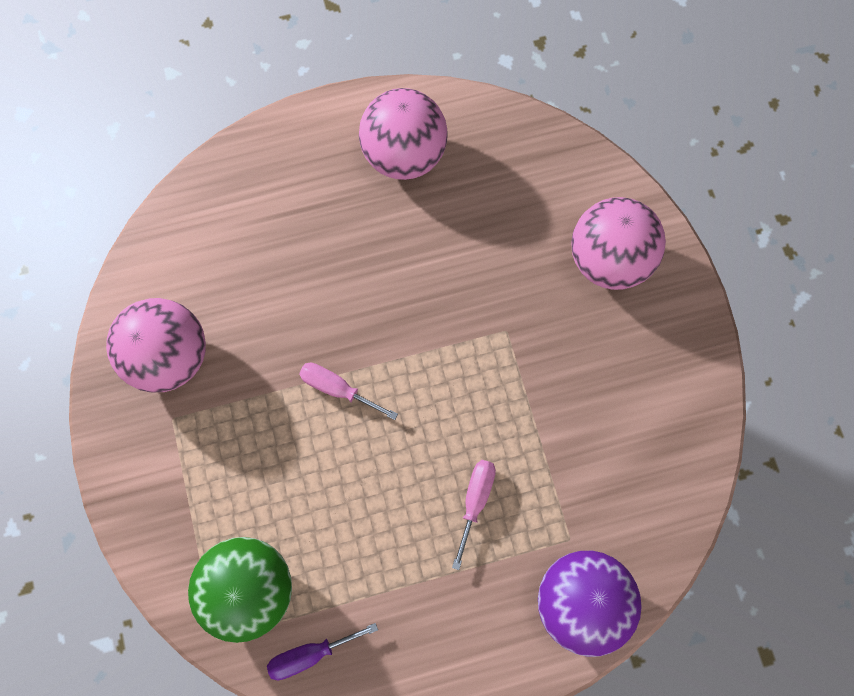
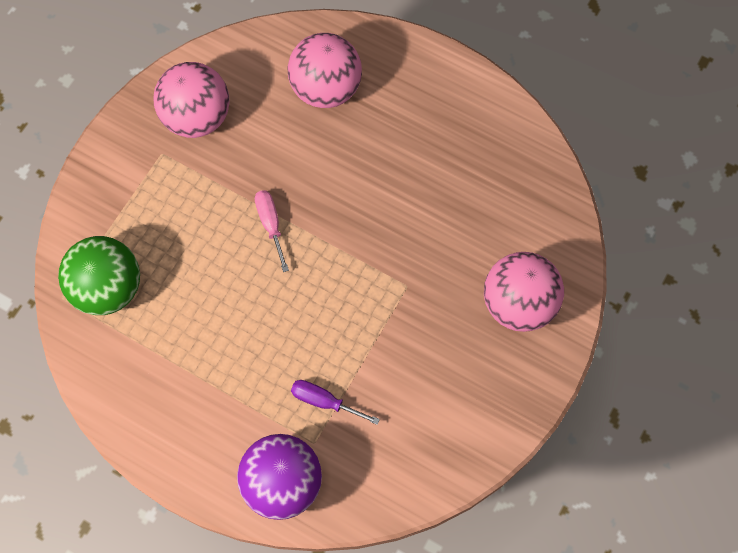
camera: 45 degrees right, 5 degrees down
purple screwdriver [267,623,378,680] -> purple screwdriver moved to [291,380,380,425]
pink ball [359,88,448,180] -> pink ball moved to [288,33,362,108]
pink screwdriver [452,460,496,570] -> none

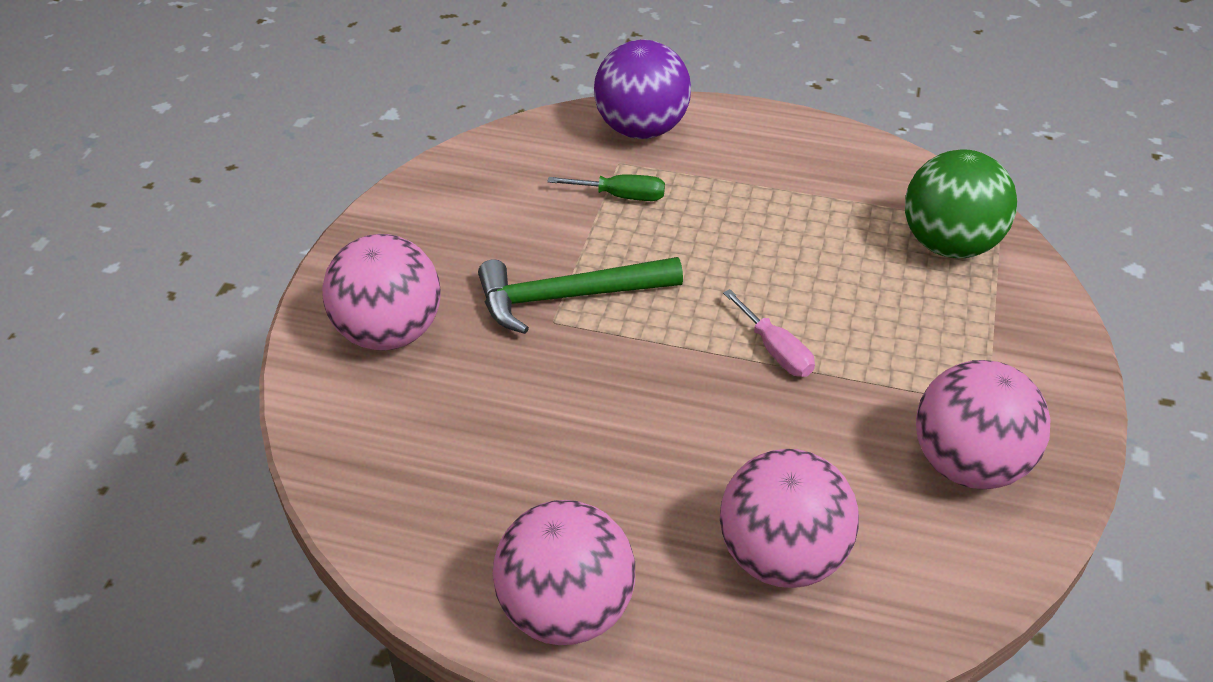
camera: 165 degrees right, 25 degrees down
purple screwdriver [291,380,380,425] -> green screwdriver [547,175,665,201]
none -> green hammer [478,257,683,334]
none -> pink ball [493,500,635,645]

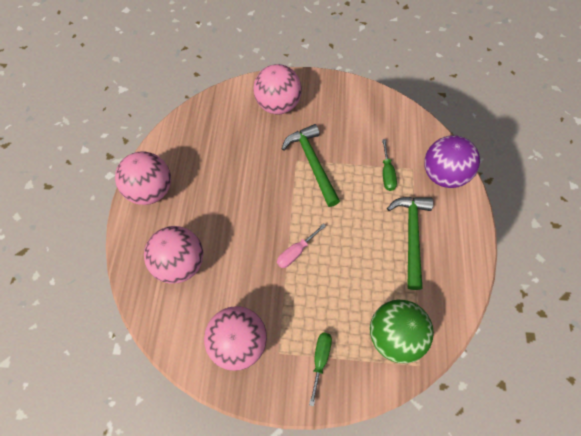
camera: 80 degrees right, 20 degrees up
none -> green screwdriver [309,332,332,406]
none -> green hammer [387,197,433,290]

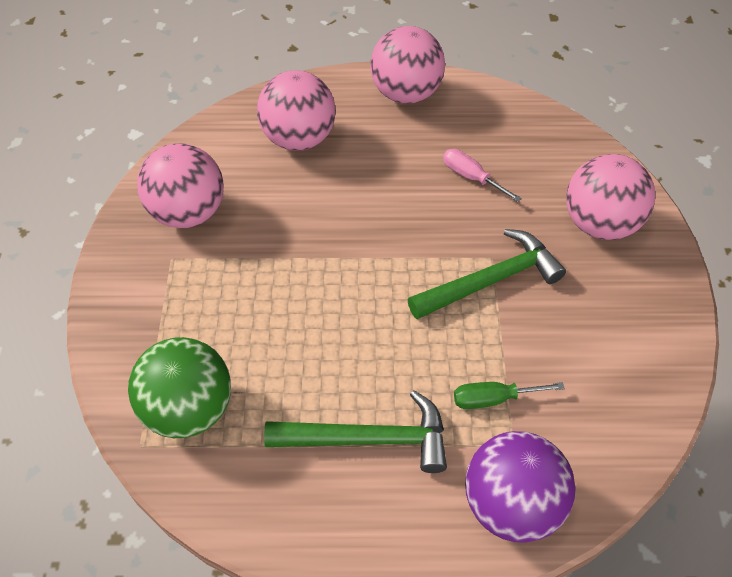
camera: 85 degrees right, 10 degrees down
pink screwdriver [277,224,326,268] -> pink screwdriver moved to [443,149,522,202]
green screwdriver [309,332,332,406] -> none

